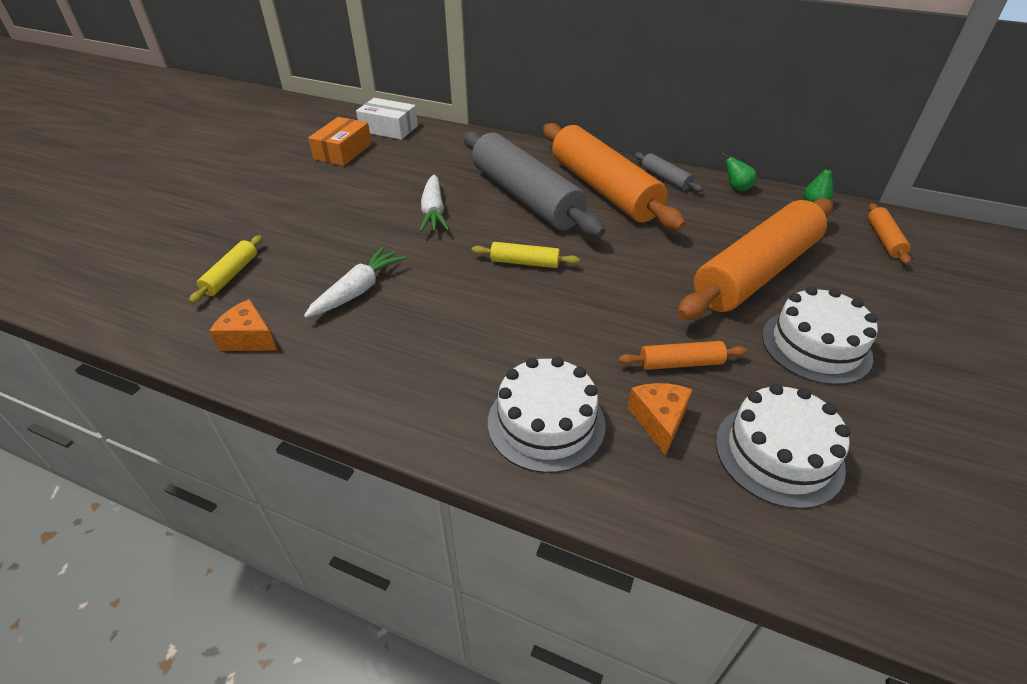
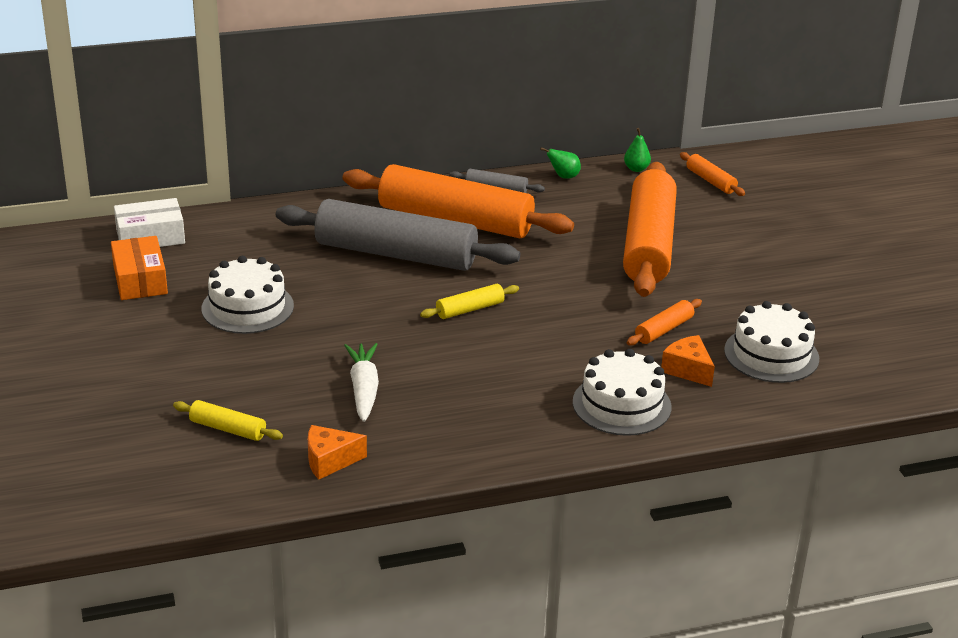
camera: 40 degrees left, 10 degrees down
yellow rolling pin [189,235,262,304] -> yellow rolling pin turned 45 degrees counterclockwise [173,400,283,441]
white carrot [420,175,449,232] -> none
white cake [762,286,878,385] -> white cake moved to [202,256,294,334]

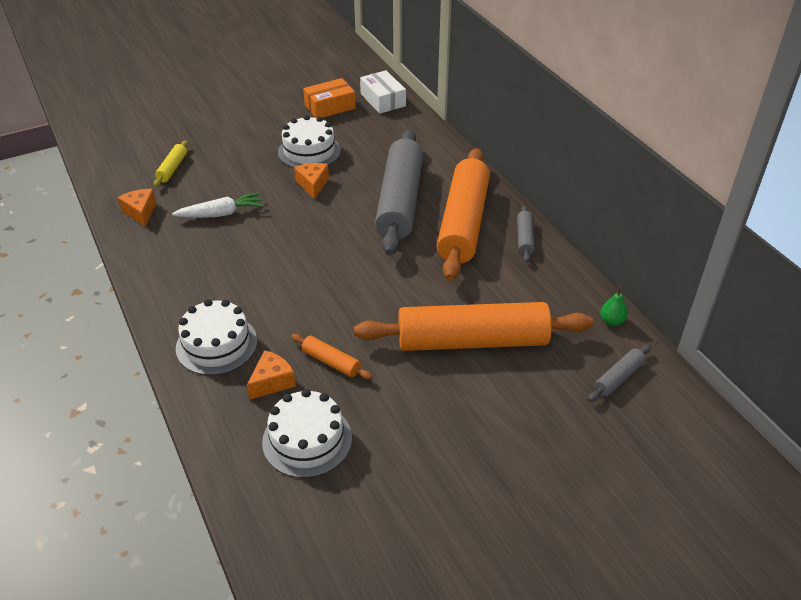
camera: 80 degrees right, 10 degrees up
yellow rolling pin [420,284,519,319] -> none
green pear [540,147,581,179] -> none
orange rolling pin [680,152,745,196] -> grey rolling pin [588,344,651,402]
none -> orange cheese [294,163,329,199]

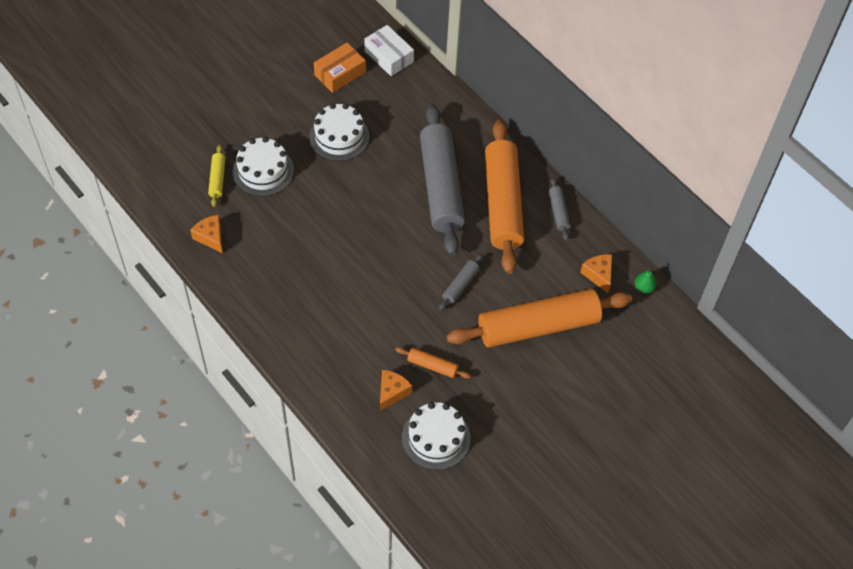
camera: 15 degrees left, 15 degrees up
white carrot [172,192,264,218] -> none
white cake [176,299,257,375] -> white cake moved to [233,137,294,197]
orange cheese [294,163,329,199] -> orange cheese moved to [580,254,612,293]
grey rolling pin [588,344,651,402] -> grey rolling pin moved to [439,254,483,311]

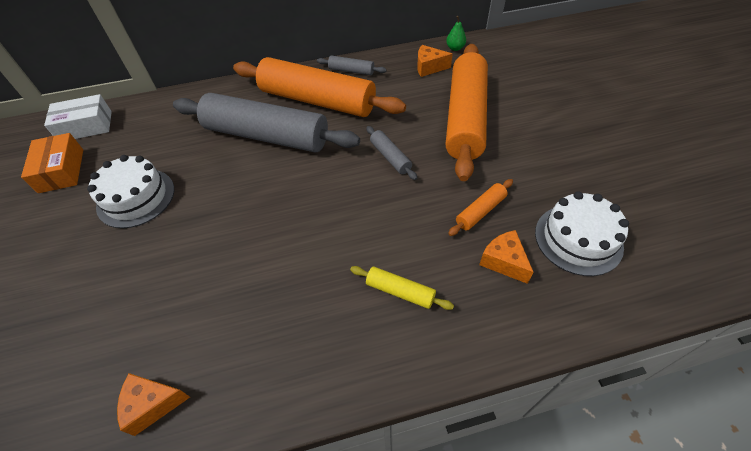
camera: 60 degrees left, 5 degrees down
yellow rolling pin [208,145,226,207] -> yellow rolling pin moved to [350,266,454,310]
white cake [233,137,294,197] -> none

